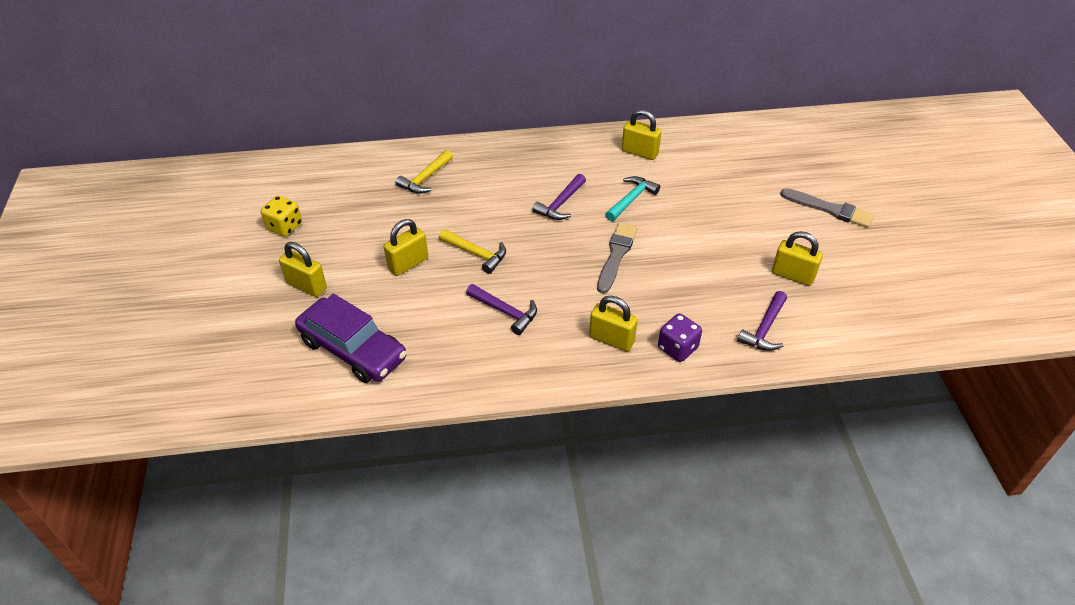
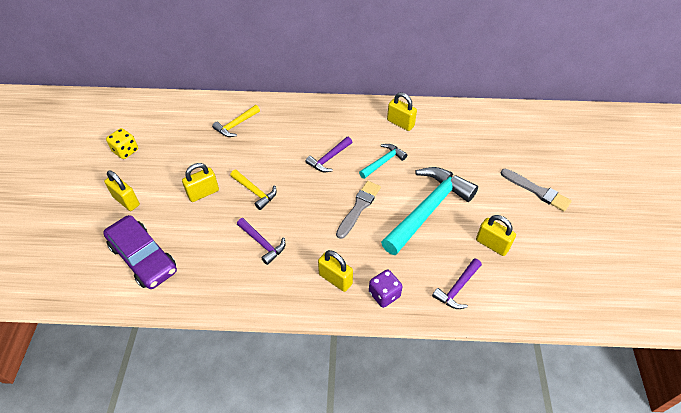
camera: 10 degrees right, 5 degrees up
none -> turquoise hammer [381,167,478,255]

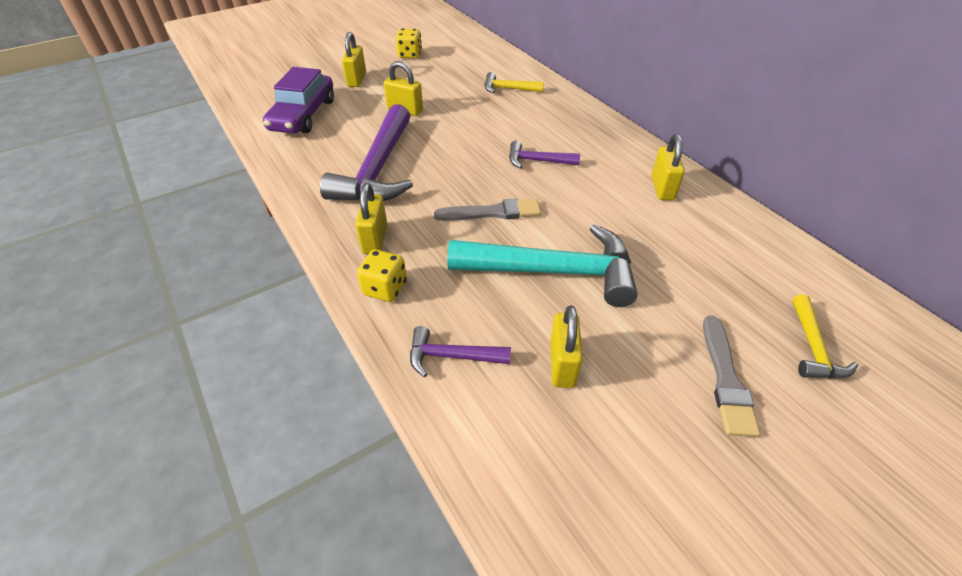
camera: 55 degrees right, 5 degrees down
yellow hammer [230,170,277,210] -> yellow hammer moved to [792,294,858,379]
purple hammer [237,218,286,265] -> purple hammer [320,104,413,201], size x2.06
turquoise hammer [359,144,407,179] -> none
purple dice [369,269,403,308] -> yellow dice [357,249,407,302]

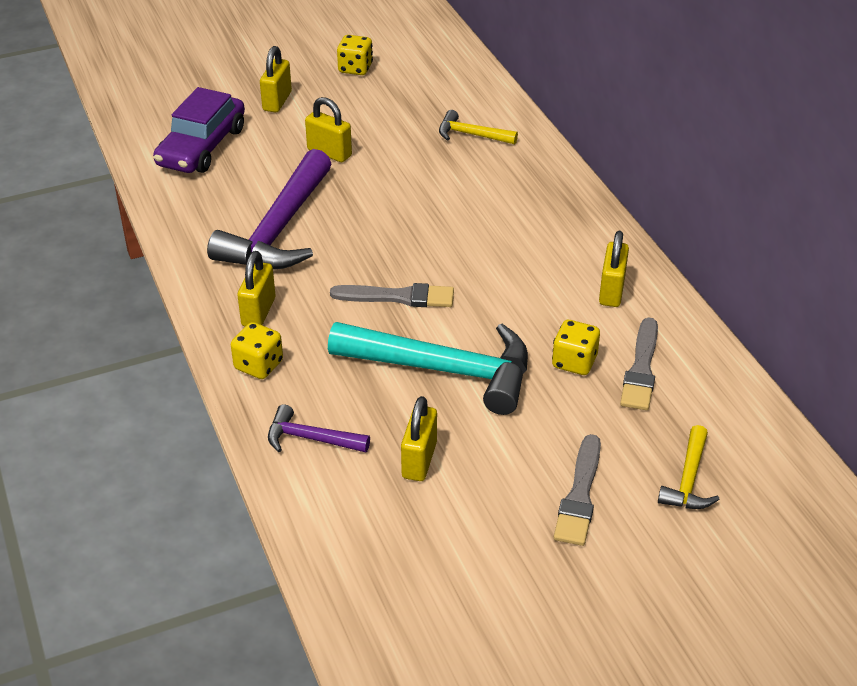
camera: 10 degrees right, 5 degrees down
purple hammer [509,141,580,169] -> none
none -> yellow dice [552,320,600,375]
none -> grey brush [620,318,658,410]

